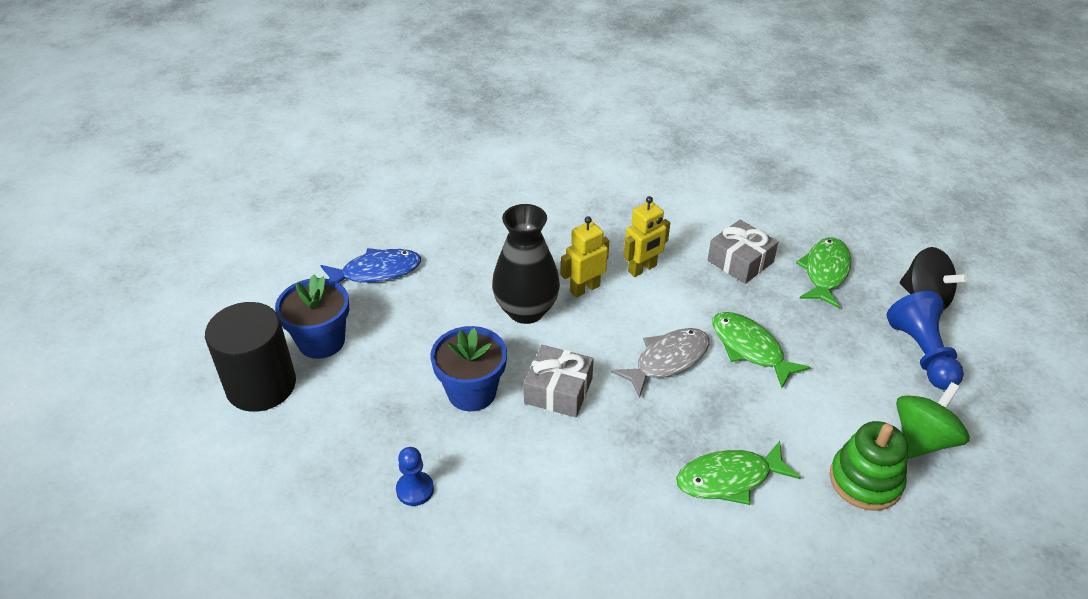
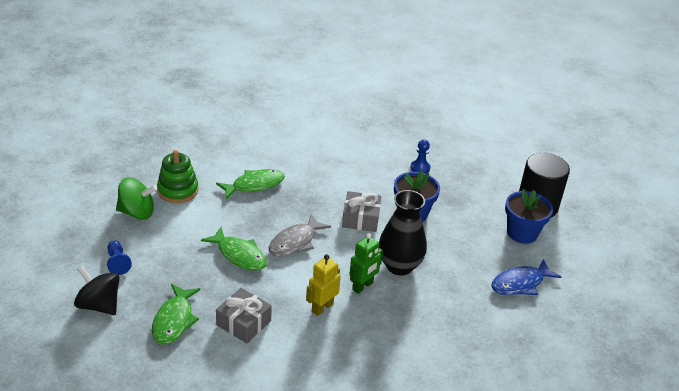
camera: 165 degrees right, 5 degrees down
yellow robot [561,216,609,298] -> green robot [349,233,383,294]
blue pawn [886,291,964,390] -> blue pawn [107,241,132,275], size x0.60
green spinning top [896,382,970,458] -> green spinning top turned 120 degrees counterclockwise [116,177,157,220]

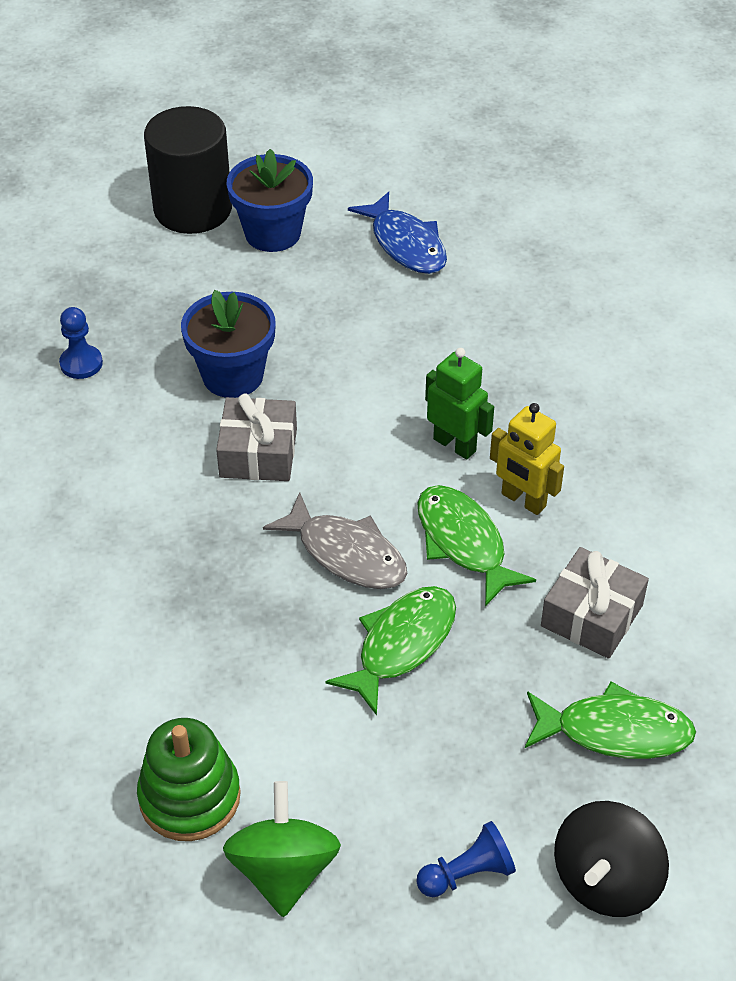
camera: 90 degrees left, 10 degrees up
green fish [216,169,285,199] -> green fish moved to [418,485,536,606]
black vase [379,190,427,275] -> none

